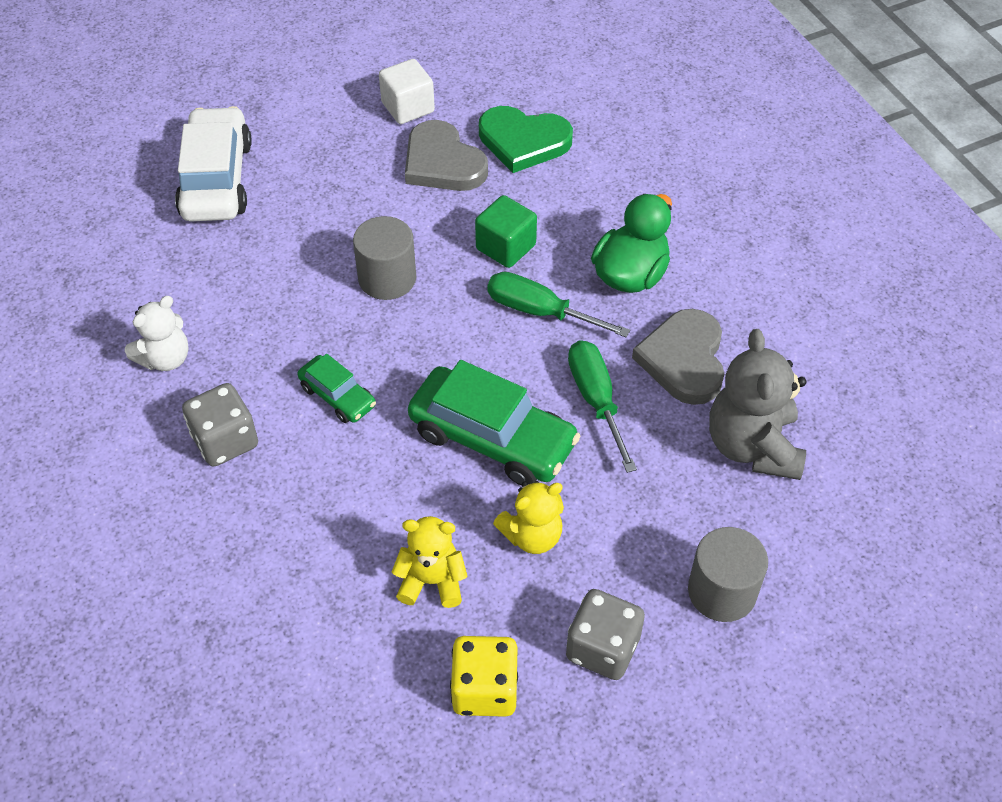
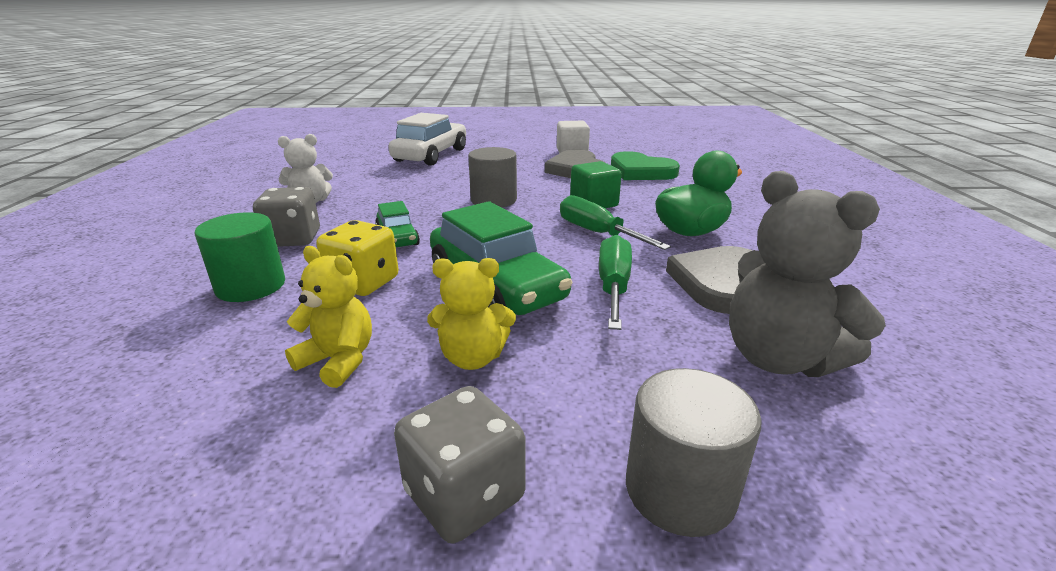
camera: 25 degrees right, 25 degrees down
yellow dice [450,636,518,717] -> yellow dice moved to [316,220,399,296]
grey teddy bear [709,329,806,480] -> grey teddy bear turned 60 degrees counterclockwise [729,171,886,377]
none -> green cylinder [194,213,285,302]

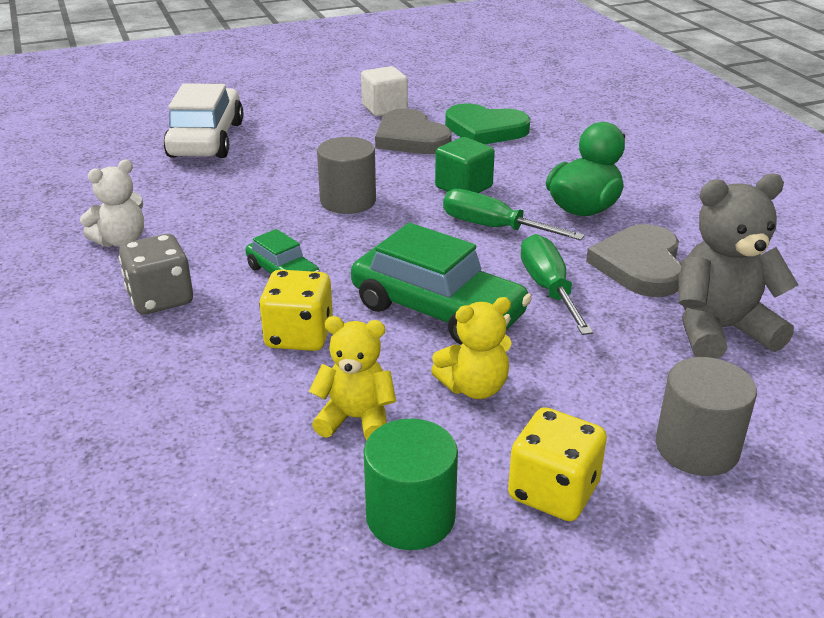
camera: 20 degrees left, 5 degrees up
green cylinder [194,213,285,302] -> green cylinder moved to [364,418,458,550]
grey dice [394,386,526,543] -> yellow dice [508,407,607,521]
grey teddy bear [729,171,886,377] -> grey teddy bear turned 135 degrees clockwise [678,173,798,359]

